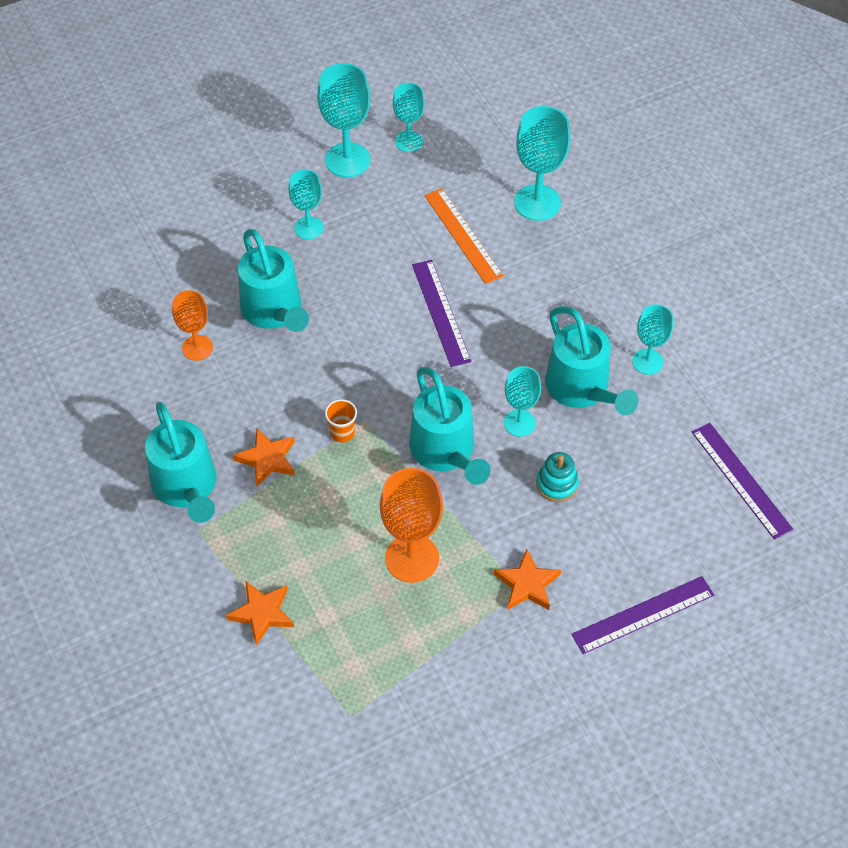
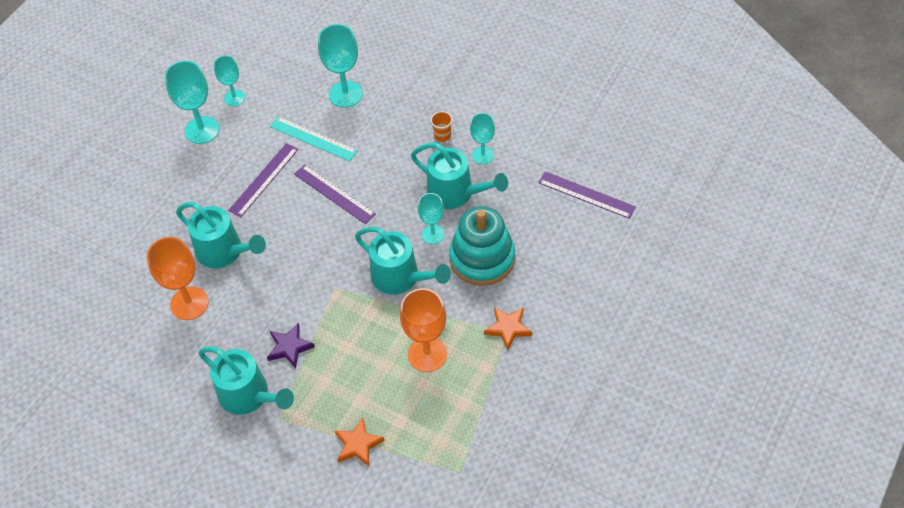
camera: 30 degrees left, 0 degrees up
orange goblet [172,290,213,361] -> orange goblet [147,237,209,320], size x1.61
orange star [233,428,295,487] -> purple star [267,323,315,369]
turquoise goblet [289,169,323,240] -> none
orange cup [325,399,357,443] -> orange cup moved to [431,111,453,142]
orange ruler [424,188,504,284] -> turquoise ruler [270,116,358,162]
turquoise stacking toy [536,452,579,502] -> turquoise stacking toy [449,206,515,286], size x2.17
purple ruler [571,576,714,654] -> purple ruler moved to [228,143,298,217]

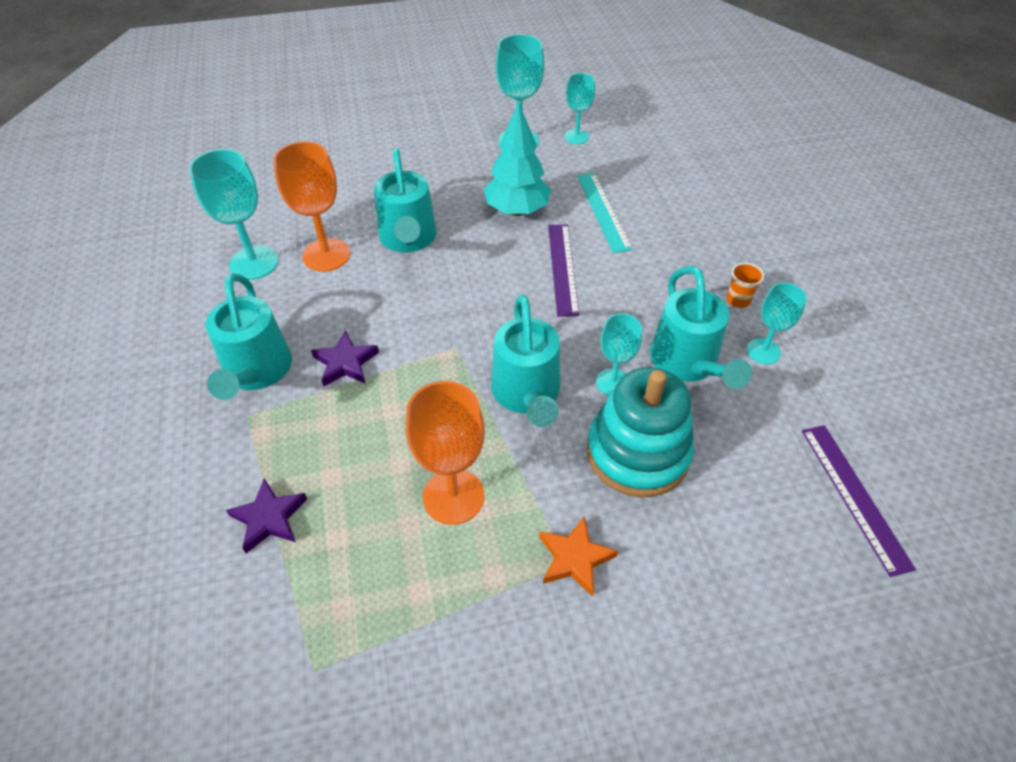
camera: 45 degrees right, 5 degrees down
purple ruler [228,143,298,217] -> turquoise tree [484,102,551,216]
turquoise goblet [318,24,363,108] -> turquoise goblet moved to [189,149,278,280]
orange star [334,418,385,466] -> purple star [226,478,307,554]

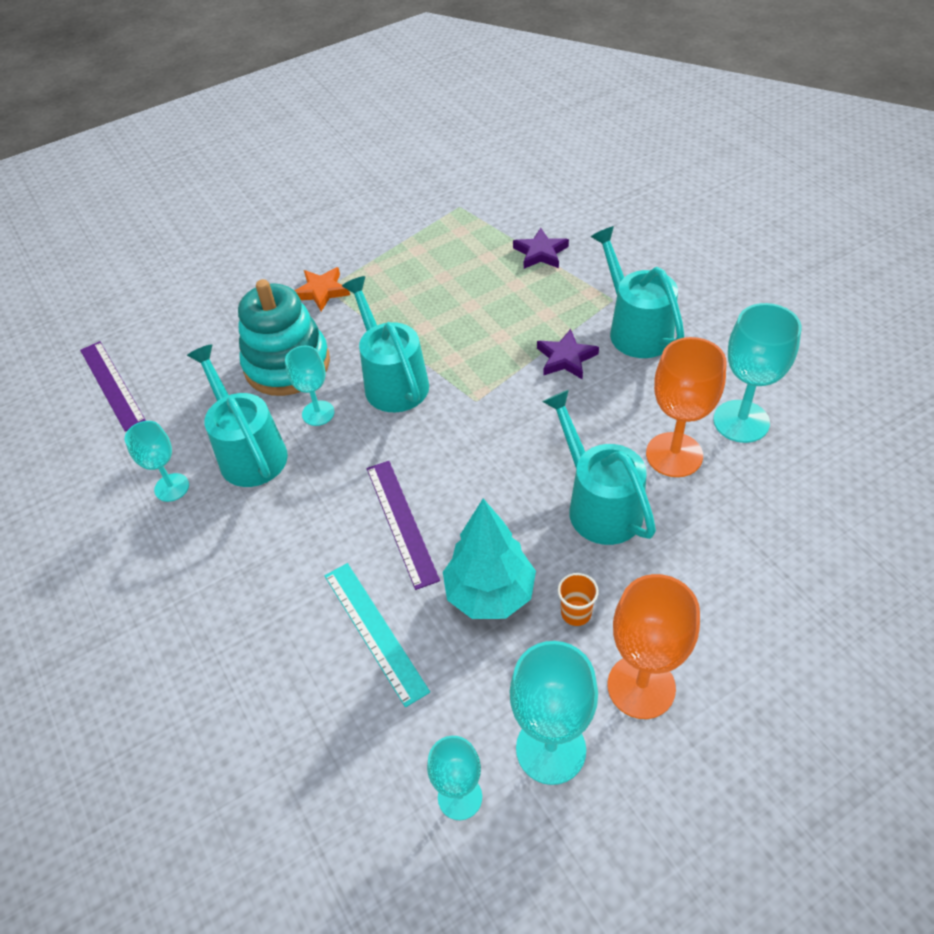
camera: 165 degrees right, 0 degrees up
orange goblet [406,381,485,525] -> orange goblet moved to [607,574,700,719]
orange cup [727,263,764,308] -> orange cup moved to [558,573,599,626]

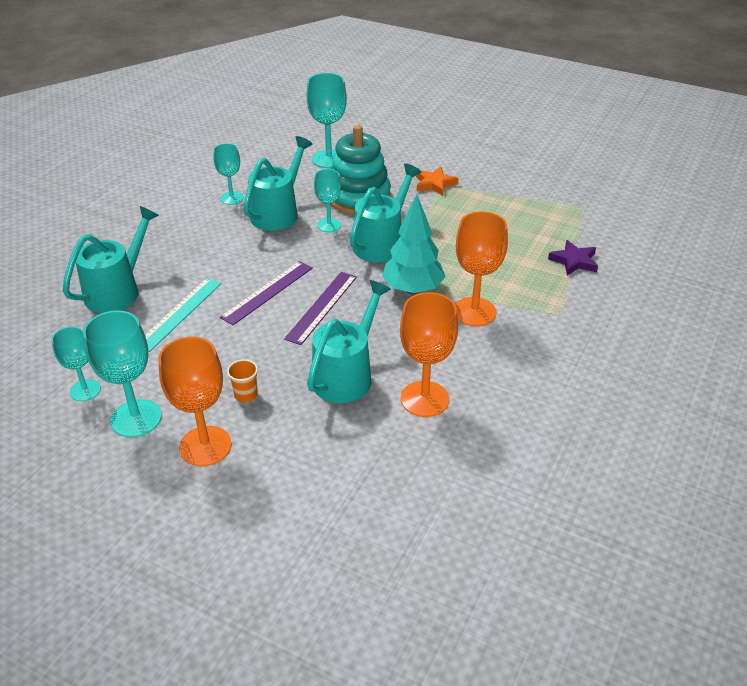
camera: 55 degrees right, 10 degrees down
purple ruler [80,341,146,432] -> purple ruler moved to [284,272,357,345]
turquoise tree [443,499,536,619] -> turquoise tree moved to [382,194,445,294]
purple star [537,329,599,379] -> orange goblet [455,211,508,326]
turquoise watering can [591,226,684,358] -> turquoise watering can moved to [63,206,159,313]
turquoise goblet [713,303,801,443] -> turquoise goblet moved to [307,73,347,168]

